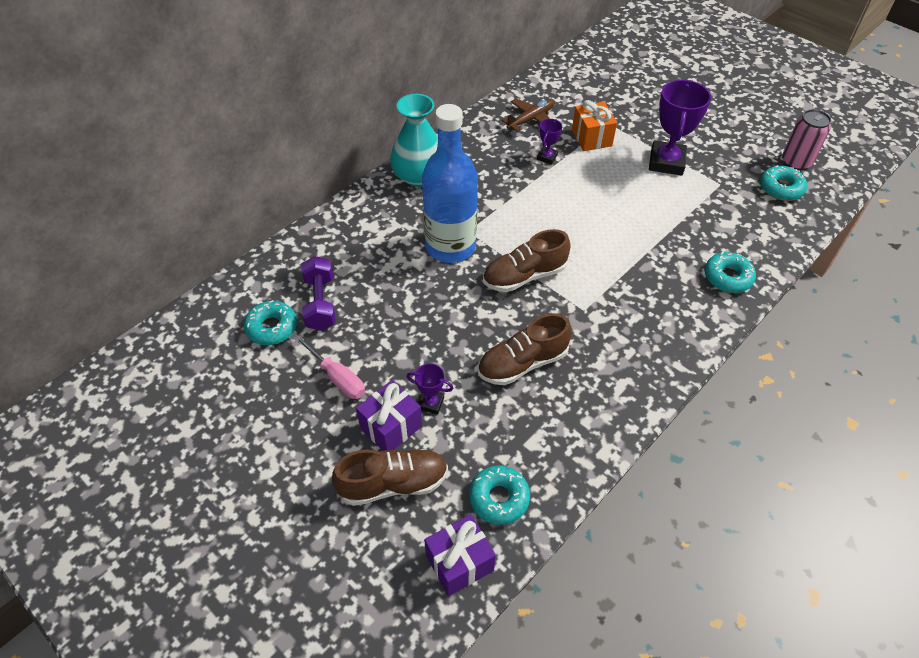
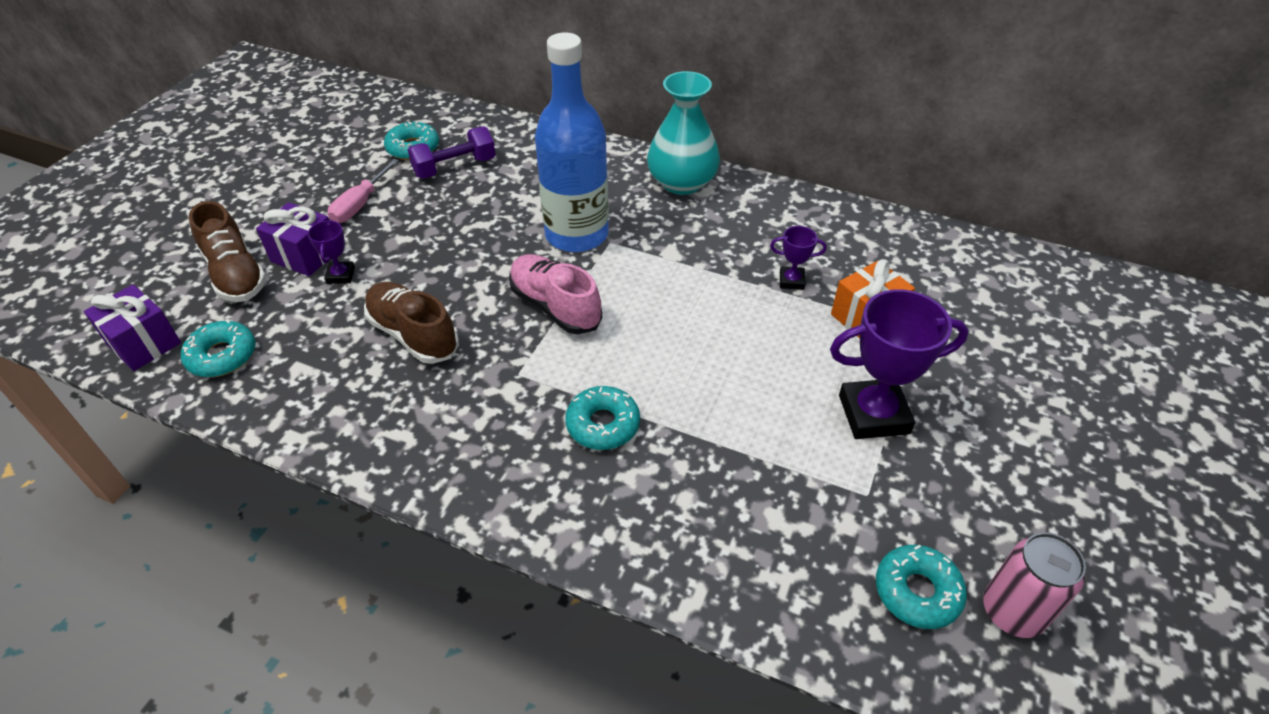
camera: 70 degrees right, 5 degrees down
brown shoe [483,229,571,292] -> pink shoe [509,254,602,334]
brown plane [501,99,555,132] -> none
turquoise donut [705,252,756,293] -> turquoise donut moved to [565,386,640,450]

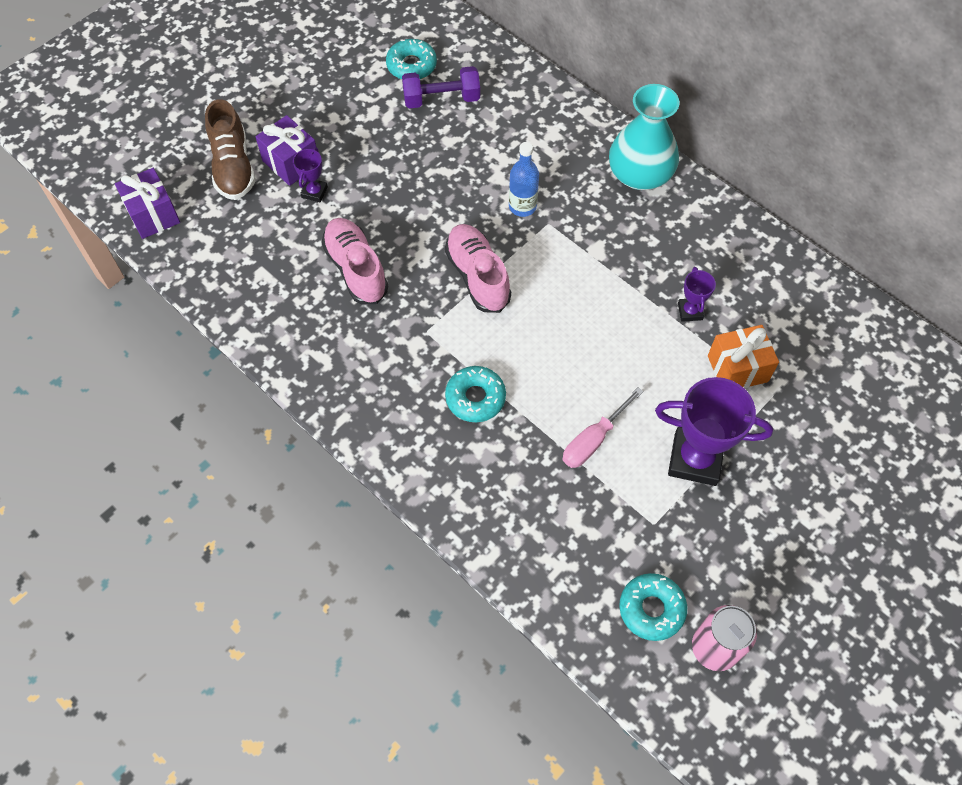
camera: 20 degrees right, 15 degrees up
turquoise donut [181,320,256,377] -> none
pink screwdriver [328,159,399,223] -> pink screwdriver moved to [562,387,644,468]
brown shoe [364,282,459,364] -> pink shoe [321,218,388,304]
blue bottle [535,32,609,252] -> blue bottle [509,142,539,217], size x0.48
purple trophy [770,226,827,290] -> purple trophy turned 60 degrees clockwise [678,267,716,322]

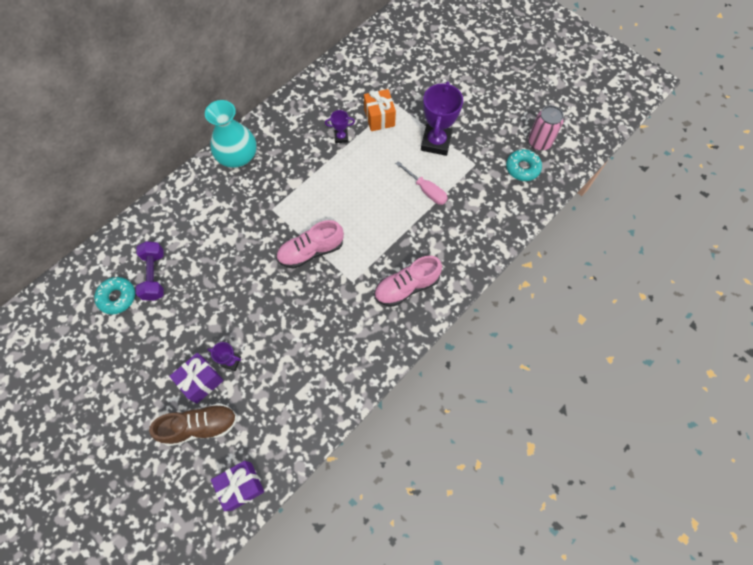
camera: 90 degrees left, 5 degrees up
pink shoe [321,218,388,304] -> pink shoe moved to [374,256,442,307]
turquoise donut [445,366,506,422] -> none
blue bottle [509,142,539,217] -> none

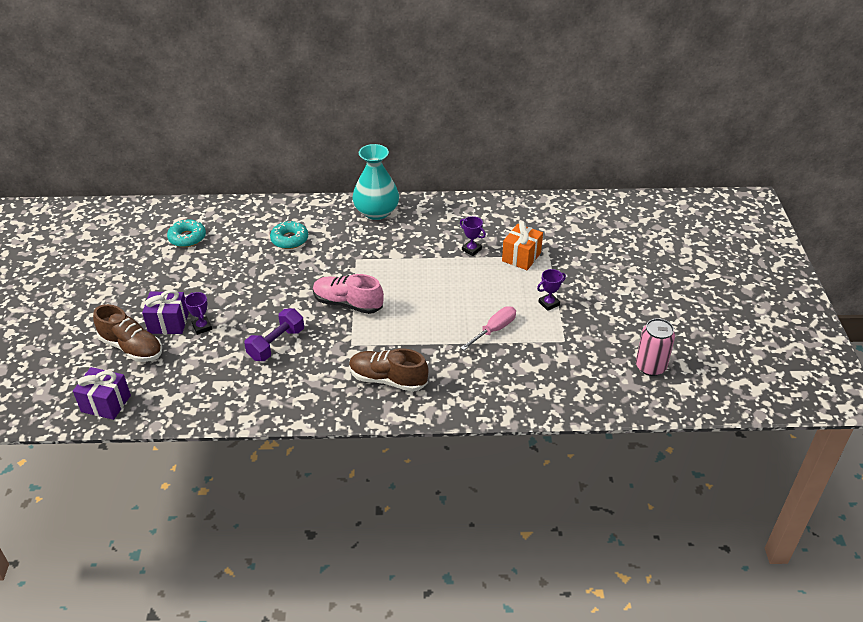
camera: 45 degrees right, 25 degrees down
purple dumbbell [136,241,164,301] -> purple dumbbell moved to [244,309,304,361]
pink shoe [374,256,442,307] -> brown shoe [349,348,429,392]
pink screwdriver [396,161,448,205] -> pink screwdriver turned 135 degrees counterclockwise [460,306,516,350]
purple trophy [421,81,463,156] -> purple trophy [537,269,566,311], size x0.49
turquoise donut [506,149,542,181] -> turquoise donut moved to [270,221,308,249]

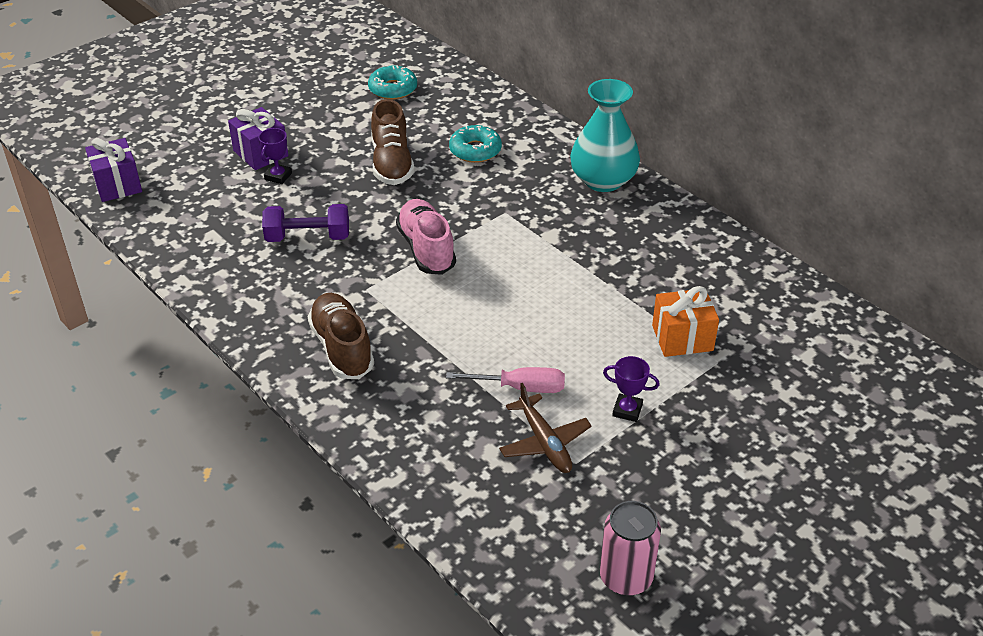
camera: 50 degrees right, 0 degrees up
brown shoe [93,304,162,362] -> brown shoe moved to [371,99,414,185]
purple trophy [460,216,486,256] -> none
none -> brown plane [499,383,592,473]

